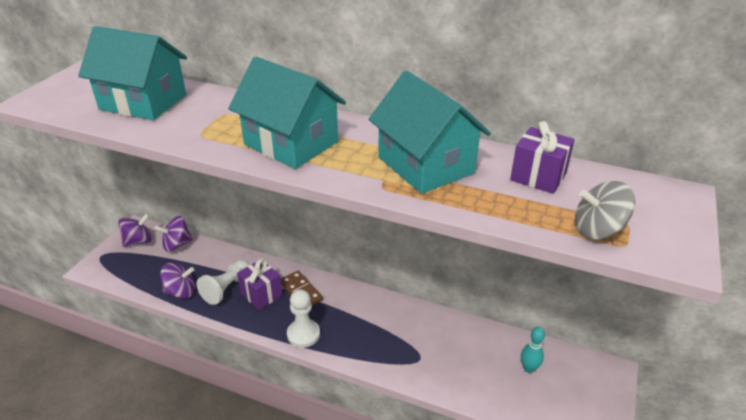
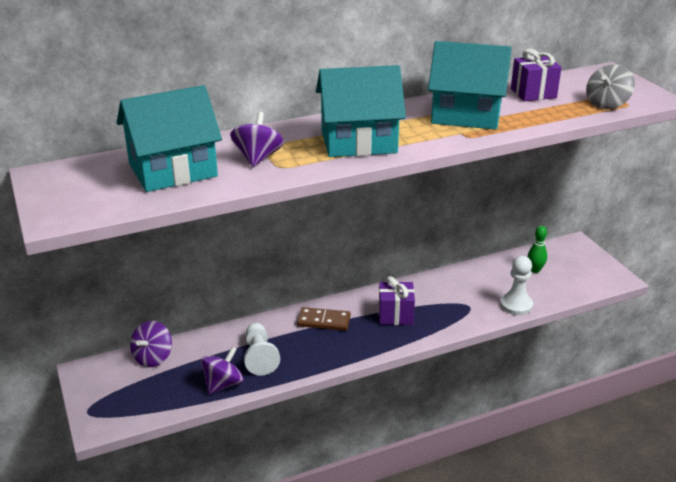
camera: 45 degrees left, 5 degrees down
purple spinning top [118,214,152,247] -> purple spinning top moved to [230,112,284,167]
purple gift [237,258,283,310] -> purple gift moved to [379,276,415,325]
white pawn [287,289,320,348] -> white pawn moved to [500,256,533,315]
turquoise bowling pin [521,327,545,373] -> green bowling pin [528,226,547,273]

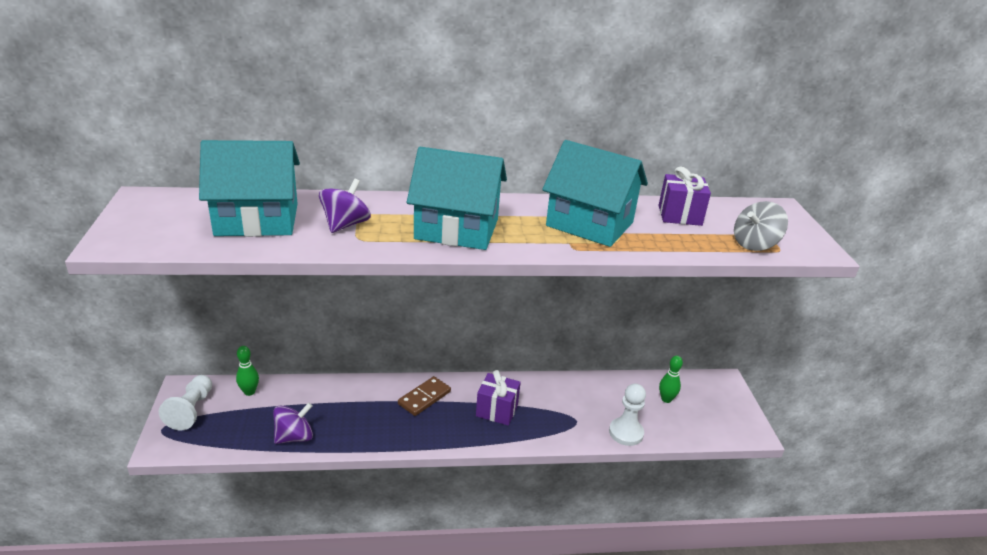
camera: 15 degrees right, 0 degrees up
purple spinning top [130,320,172,367] -> green bowling pin [236,346,259,396]
white pawn [244,323,280,376] -> white pawn moved to [159,375,212,431]
brown domino [297,307,351,331] -> brown domino turned 75 degrees counterclockwise [398,376,451,416]

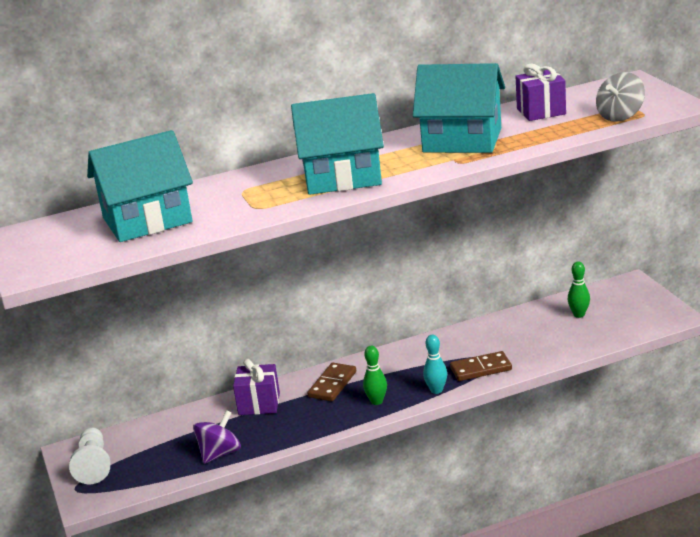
camera: 10 degrees left, 5 degrees down
green bowling pin [236,346,259,396] -> green bowling pin moved to [363,346,387,405]
purple spinning top [319,179,371,233] -> none
purple gift [476,370,521,426] -> purple gift moved to [233,359,280,415]
white pawn [609,383,646,446] -> none
none -> turquoise bowling pin [423,335,447,394]
none -> brown domino [450,351,512,381]

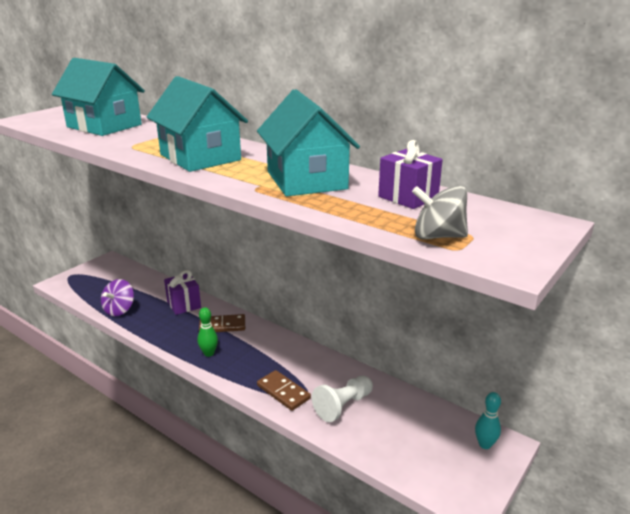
camera: 55 degrees right, 0 degrees up
white pawn [69,427,110,484] -> white pawn moved to [312,375,373,422]
purple spinning top [193,410,241,464] -> purple spinning top turned 105 degrees clockwise [101,279,134,316]
turquoise bowling pin [423,335,447,394] -> turquoise bowling pin moved to [475,392,501,449]
green bowling pin [568,261,590,318] -> none

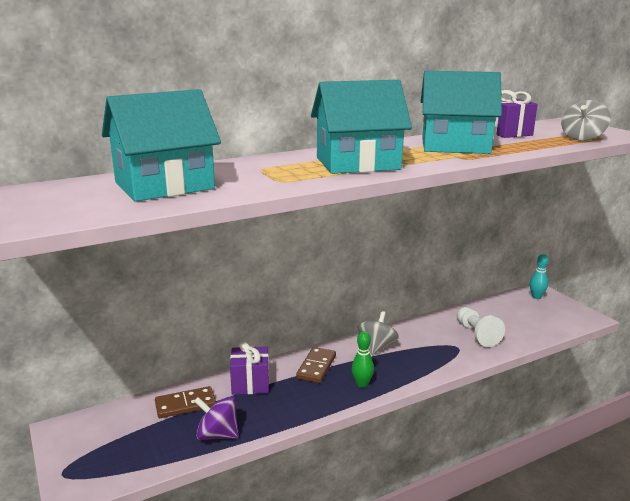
camera: 65 degrees left, 5 degrees down
purple spinning top [101,279,134,316] -> purple spinning top turned 150 degrees clockwise [194,396,239,440]
brown domino [257,370,311,411] -> brown domino moved to [155,386,216,418]
none -> grey spinning top [357,311,399,355]

